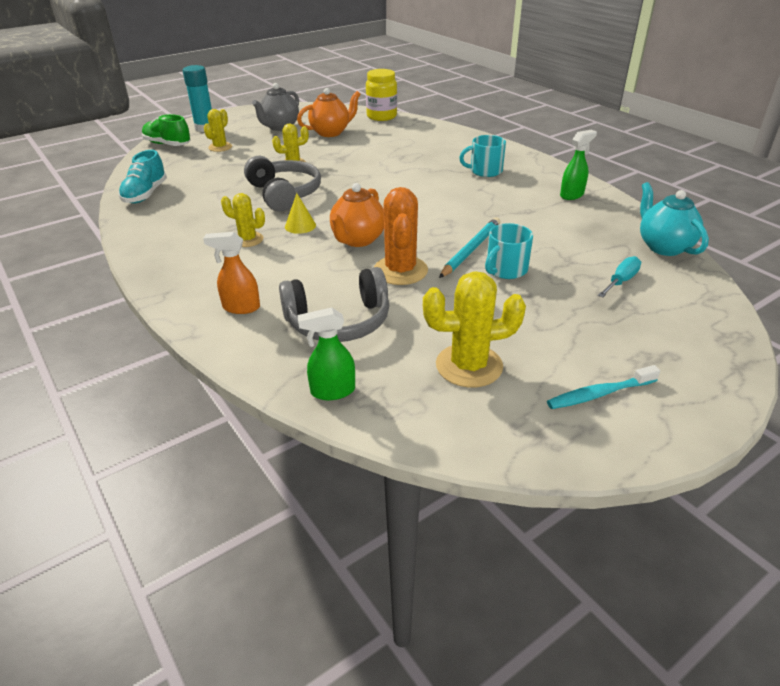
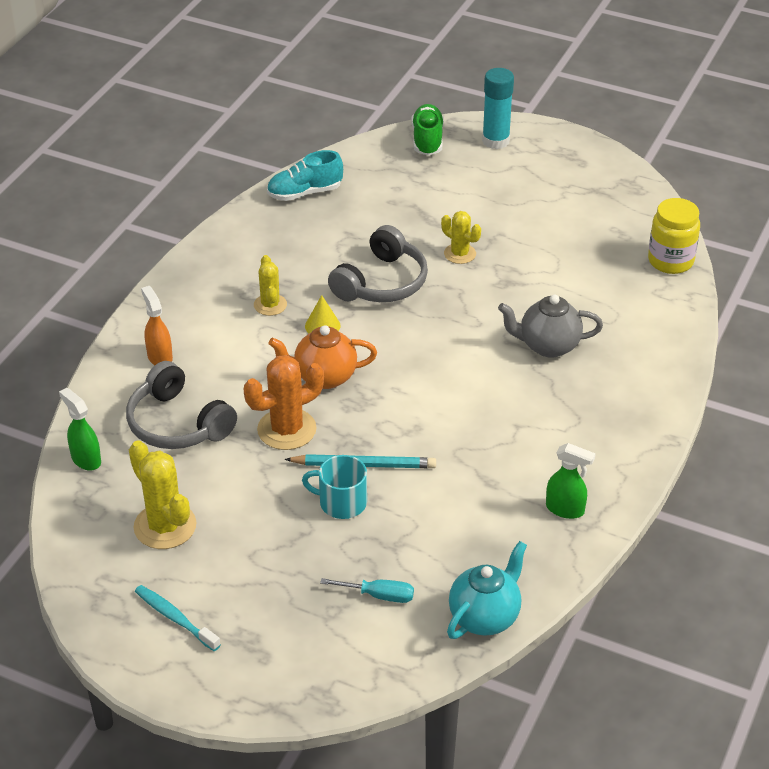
camera: 60 degrees right, 5 degrees up
yellow cactus [204,109,232,152] -> none
grey teapot [252,83,299,131] -> grey teapot moved to [498,294,603,358]
orange teapot [297,88,361,137] -> none
turquoise mug [459,135,506,177] -> none

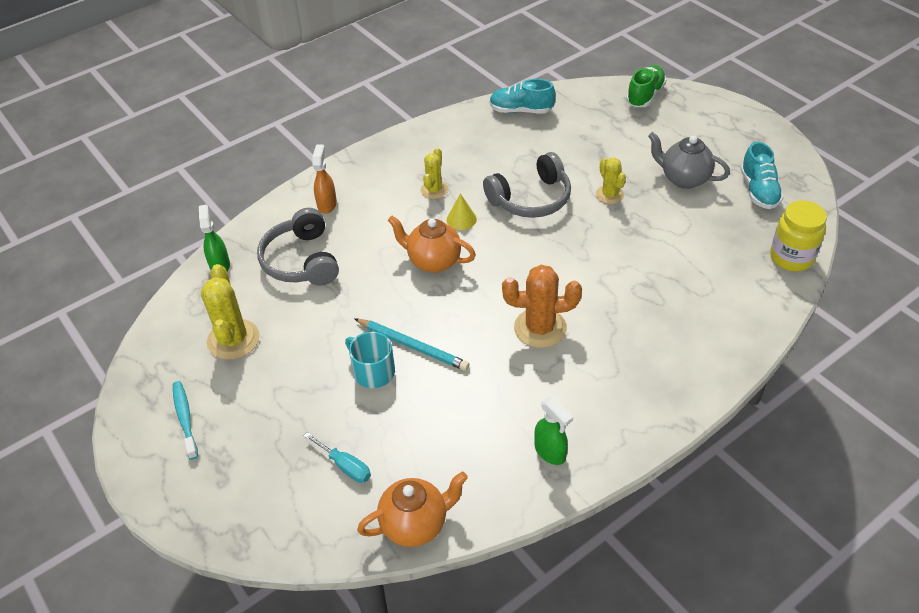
camera: 30 degrees right, 5 degrees up
orange cactus [244,355,324,450] -> orange cactus moved to [502,265,582,348]
turquoise teapot [447,541,527,639] -> orange teapot [357,472,468,547]
turquoise glue stick [482,68,514,149] -> none
grey teapot [498,294,603,358] -> grey teapot moved to [648,132,730,189]
none -> turquoise shoe [740,141,784,209]

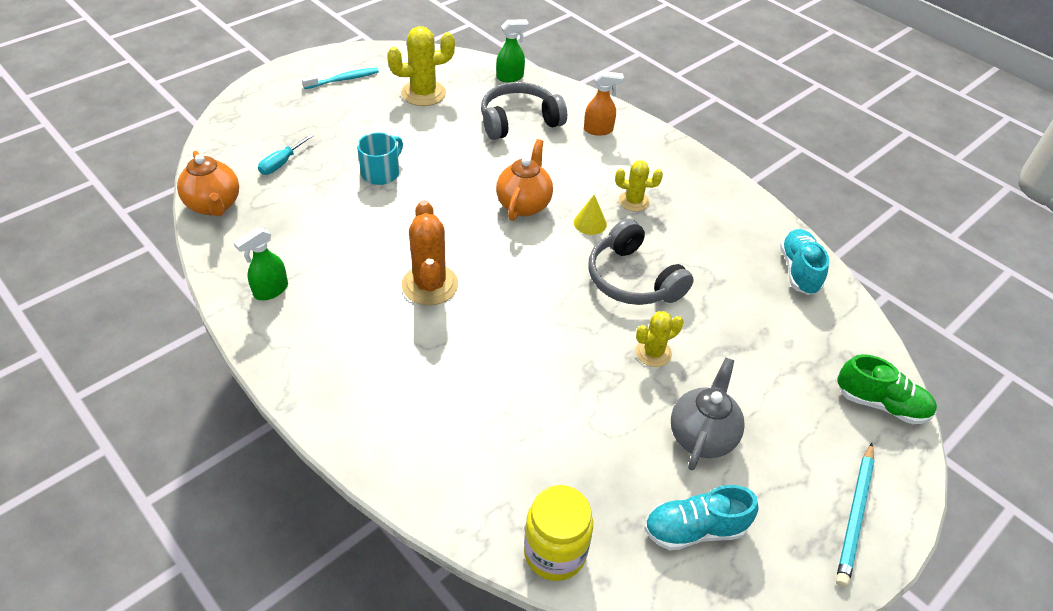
camera: 80 degrees right, 0 degrees up
turquoise pencil [354,318,469,371] -> turquoise pencil moved to [836,443,875,588]

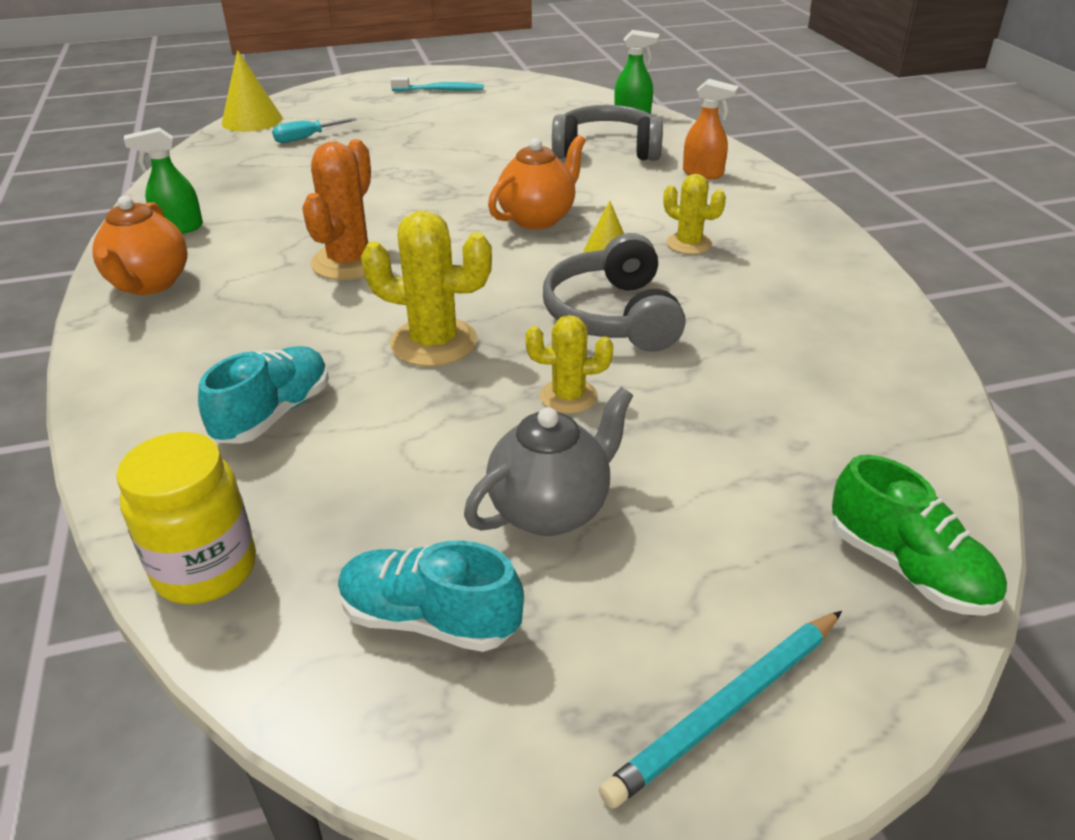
camera: 30 degrees right, 10 degrees down
orange teapot [177,151,239,217] -> orange teapot moved to [92,196,187,295]
turquoise mug [357,132,403,185] -> none
yellow cactus [387,26,455,106] -> yellow cactus moved to [361,210,492,367]
turquoise shoe [780,229,829,295] -> turquoise shoe moved to [198,346,329,444]
none -> yellow cone [222,50,283,132]

